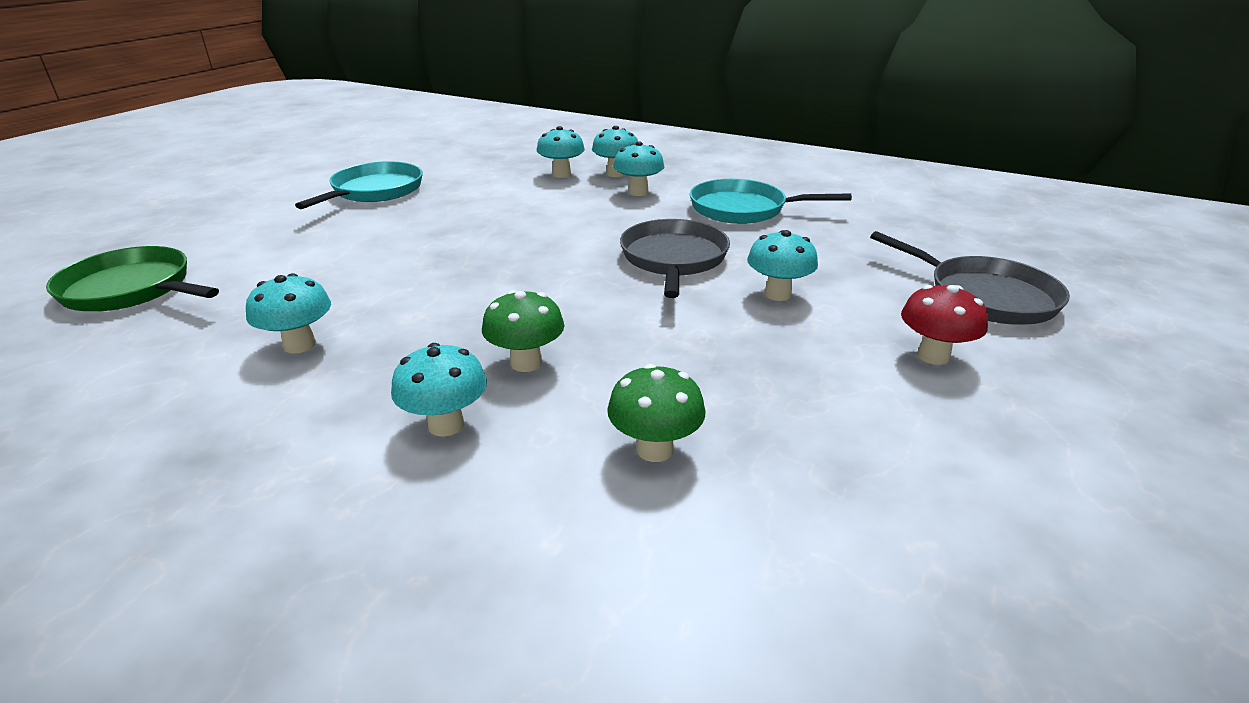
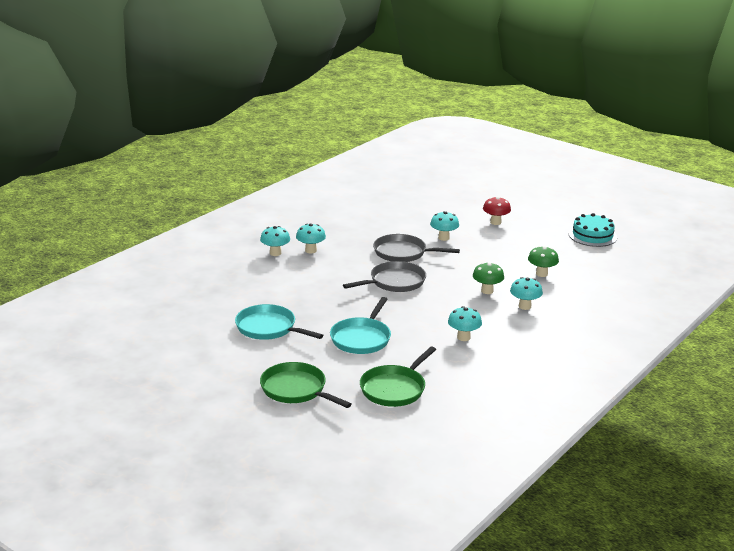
camera: 80 degrees left, 5 degrees down
turquoise mushroom [537,126,585,178] -> none
turquoise pan [690,179,852,224] -> turquoise pan moved to [330,297,391,354]
grey pan [870,231,1070,325] -> grey pan moved to [343,261,426,292]
none -> green pan [260,362,352,408]
none -> turquoise cake [568,213,617,247]

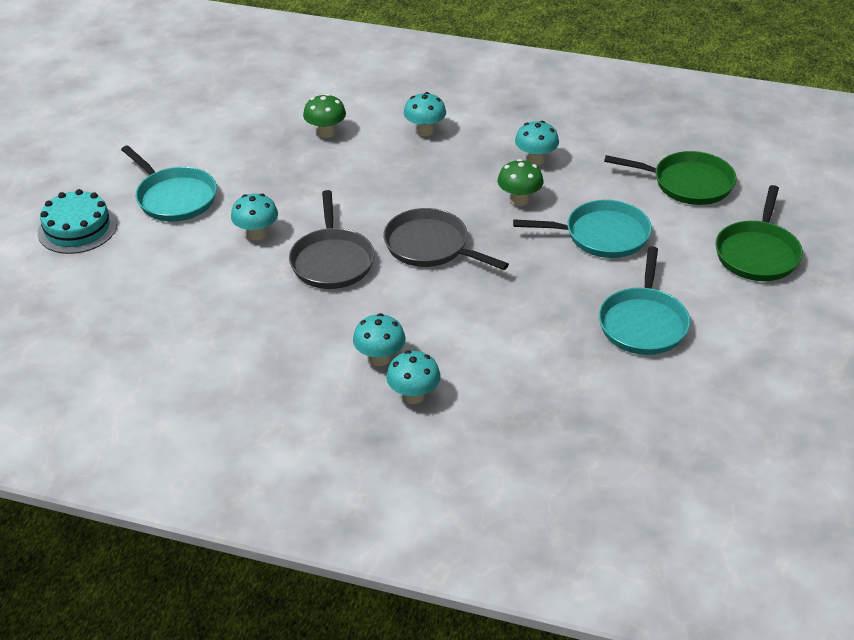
camera: 110 degrees left, 15 degrees up
green mushroom [473,263,504,294] -> green mushroom moved to [498,159,543,206]
red mushroom [483,197,511,225] -> turquoise pan [121,145,217,222]
turquoise cake [568,213,617,247] -> turquoise cake moved to [38,189,117,254]

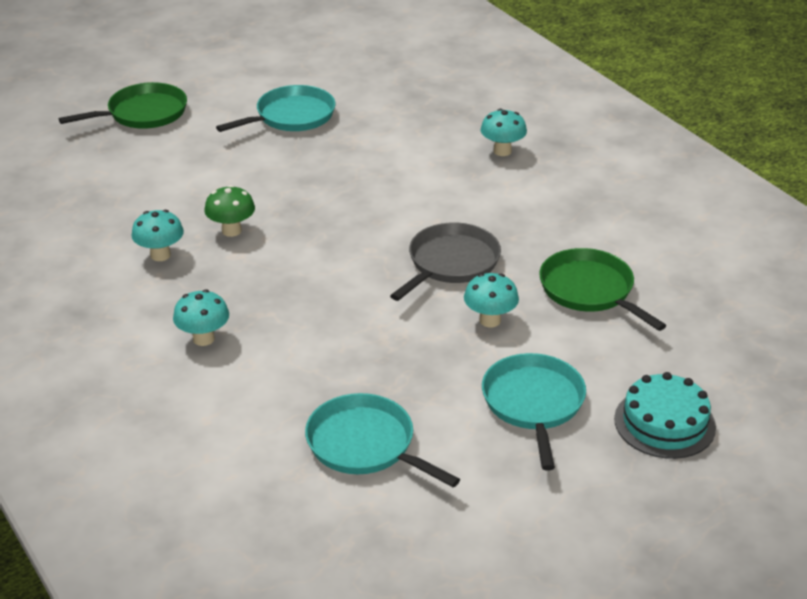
camera: 140 degrees left, 5 degrees down
green mushroom [303,94,346,138] -> none
turquoise mushroom [353,313,405,366] -> none
grey pan [383,208,509,270] -> none
turquoise pan [513,200,652,258] -> turquoise pan moved to [305,393,460,487]
green pan [604,151,737,205] -> green pan moved to [539,248,666,331]

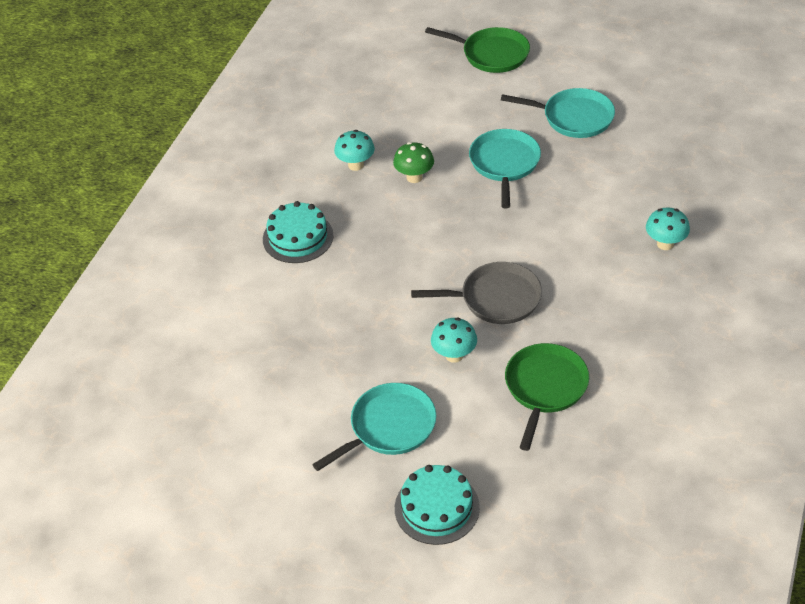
camera: 55 degrees right, 10 degrees up
turquoise mushroom [173,289,229,346] -> turquoise cake [263,201,334,263]
turquoise pan [305,393,460,487] -> turquoise pan moved to [469,129,541,208]

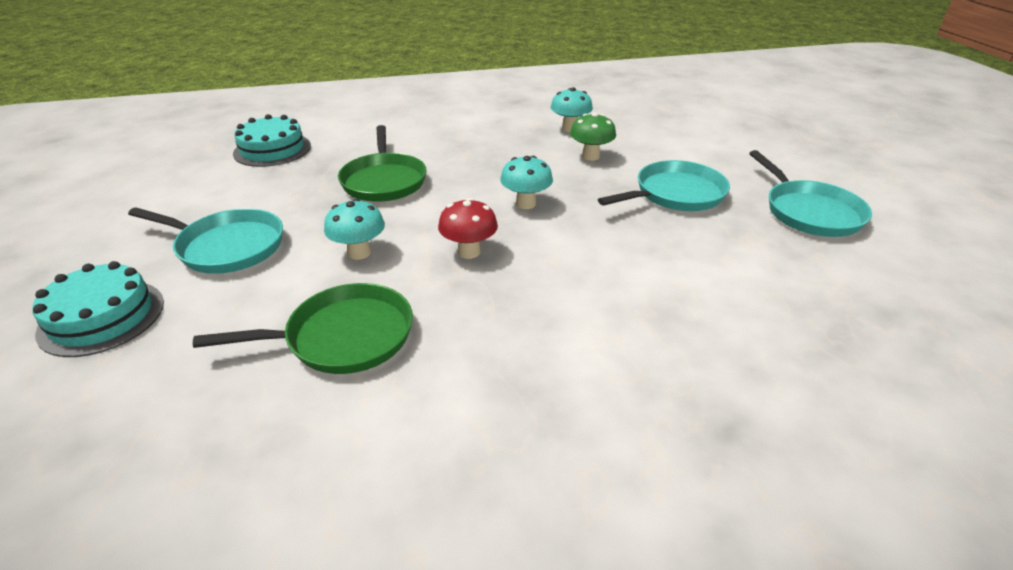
camera: 55 degrees right, 10 degrees down
turquoise cake [263,201,334,263] -> turquoise cake moved to [233,114,311,167]
grey pan [411,262,542,324] -> red mushroom [438,198,498,259]
green pan [425,27,530,73] -> green pan moved to [338,125,427,202]
turquoise mushroom [646,208,690,250] -> turquoise mushroom moved to [500,156,553,209]

